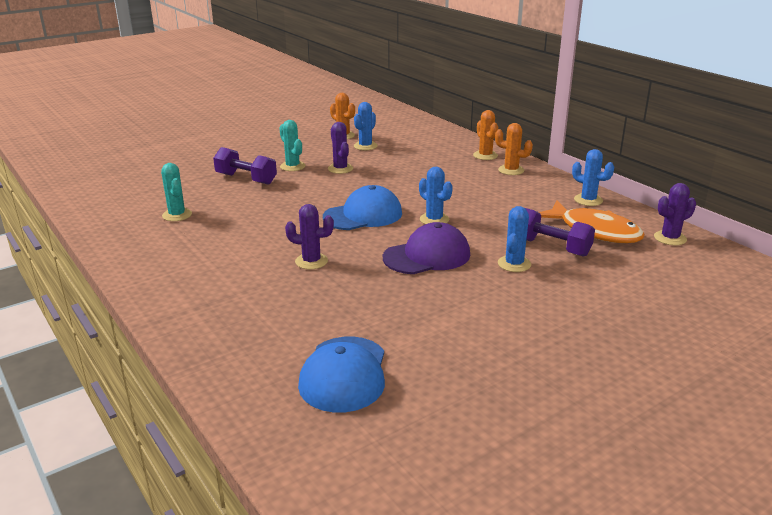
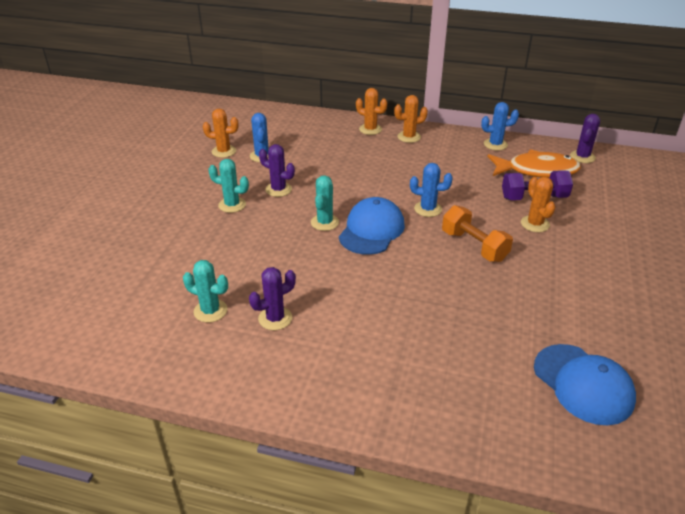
camera: 40 degrees left, 10 degrees up
purple dumbbell [213,147,277,185] -> none
purple cactus [285,204,334,269] -> purple cactus moved to [249,267,296,330]
purple cap [383,222,470,274] -> orange dumbbell [442,205,513,262]
blue cactus [498,206,531,272] -> orange cactus [521,177,555,232]
none -> turquoise cactus [311,175,339,231]

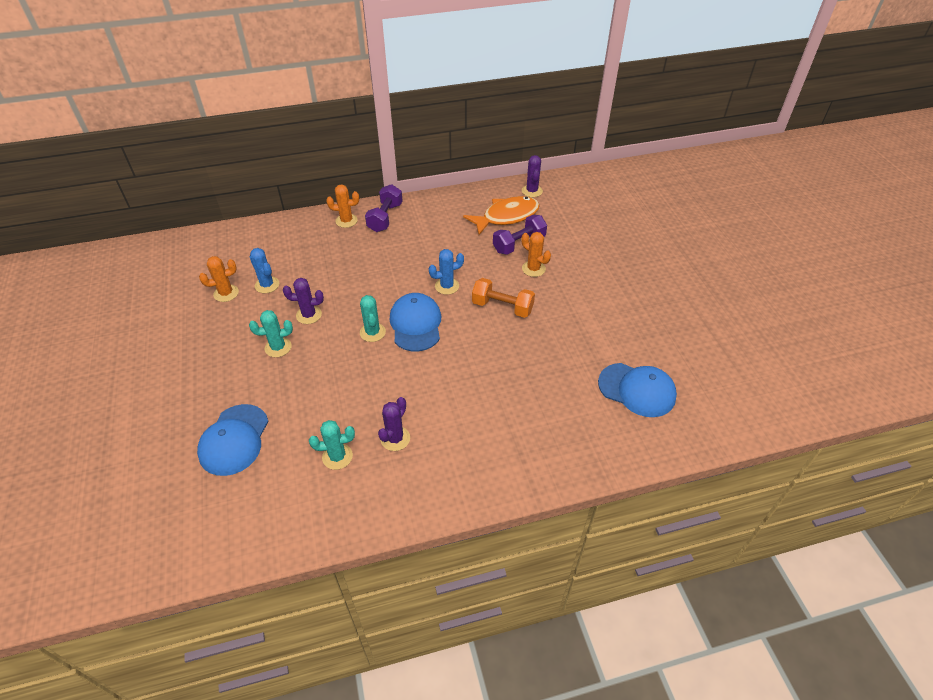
camera: 30 degrees left, 10 degrees up
orange cactus [394,95,428,143] -> purple dumbbell [365,184,403,232]
blue cactus [481,102,519,150] -> none
none -> blue cap [197,404,268,476]

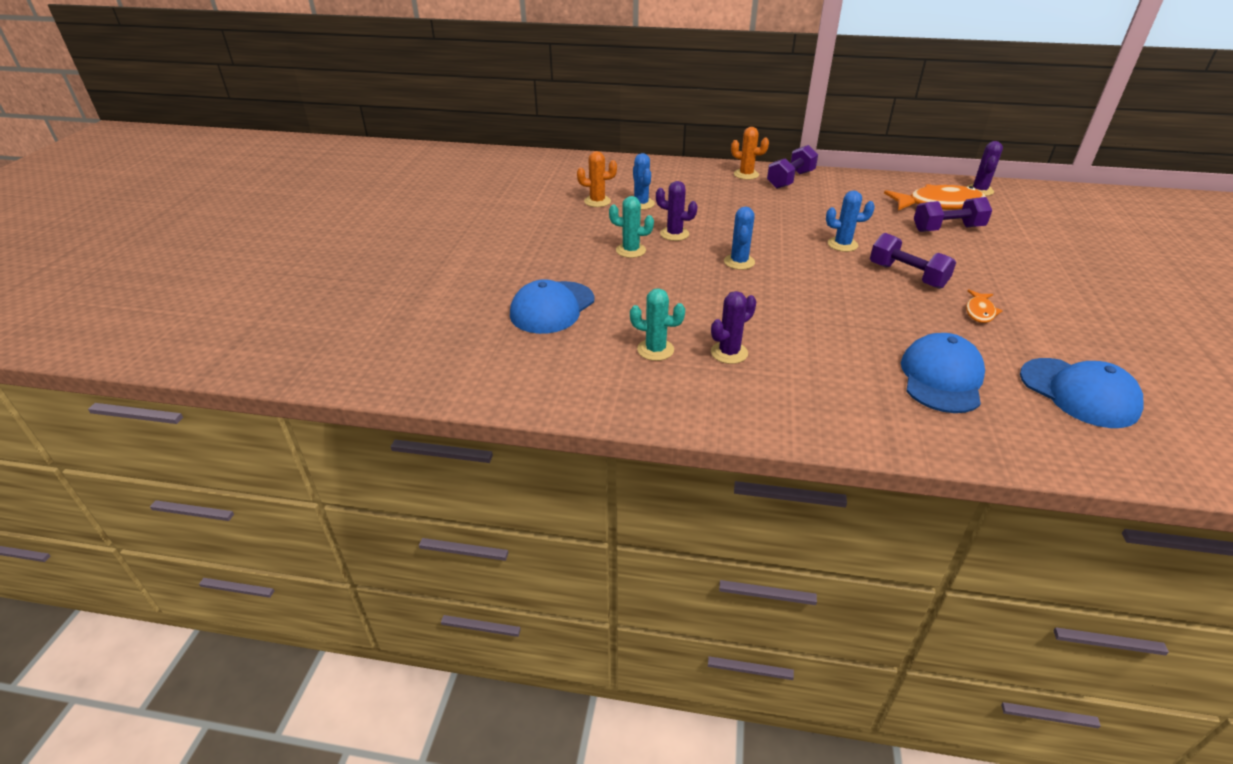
camera: 25 degrees right, 10 degrees down
turquoise cactus [360,295,386,342] -> blue cactus [724,207,755,270]
blue cap [390,293,441,352] -> blue cap moved to [901,333,985,413]
orange dumbbell [472,278,535,318] -> purple dumbbell [870,233,956,289]
orange cactus [522,232,551,277] -> none
none -> orange fish [966,289,1002,323]

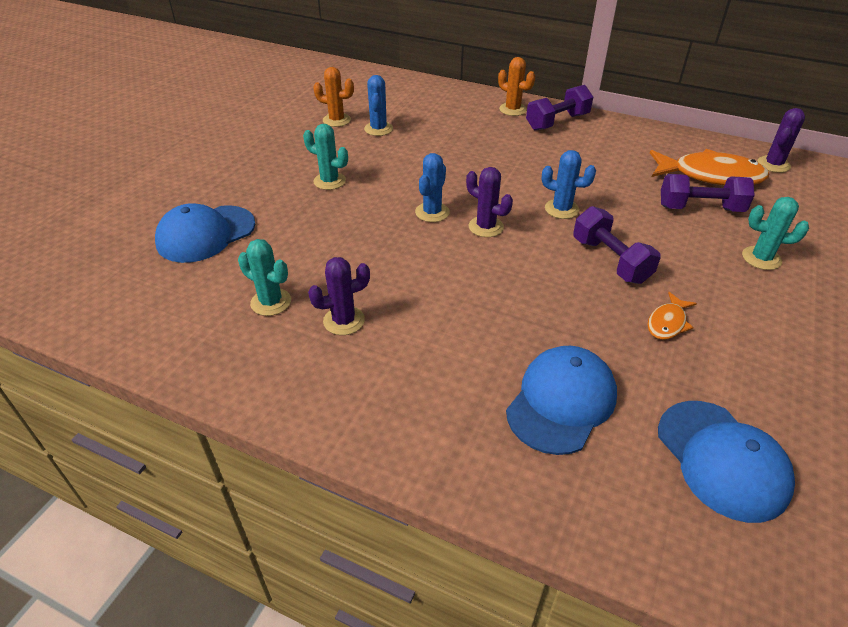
camera: 15 degrees right, 5 degrees up
purple cactus [656,181,698,241] -> purple cactus moved to [466,167,513,237]
none -> turquoise cactus [742,197,809,270]

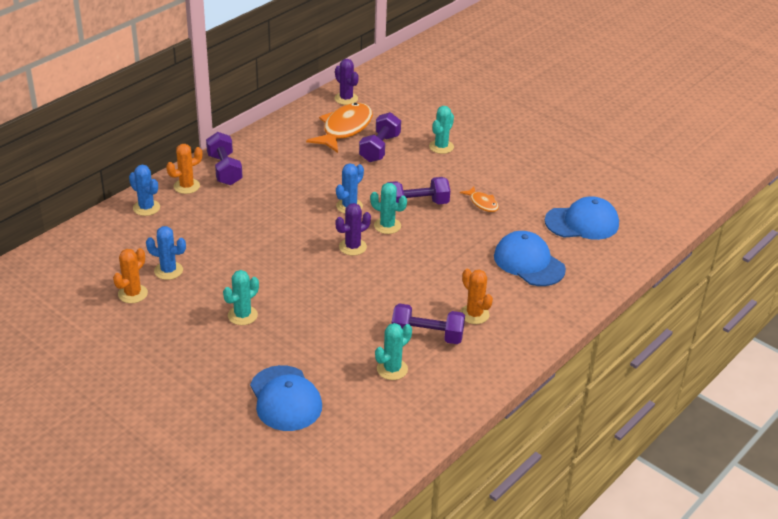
camera: 75 degrees left, 5 degrees down
purple cactus [308,257,370,335] -> purple dumbbell [391,303,465,344]
blue cactus [415,153,450,222] -> blue cactus moved to [129,165,160,216]
none -> turquoise cactus [370,183,407,234]
none -> orange cactus [460,269,493,324]

